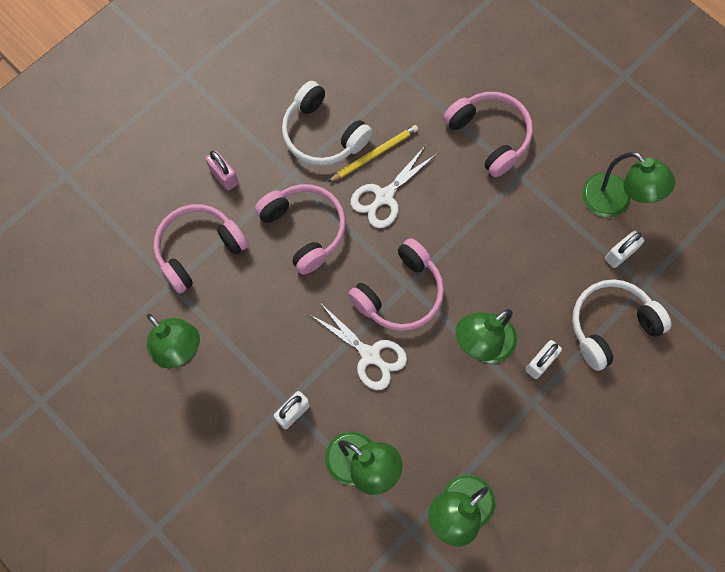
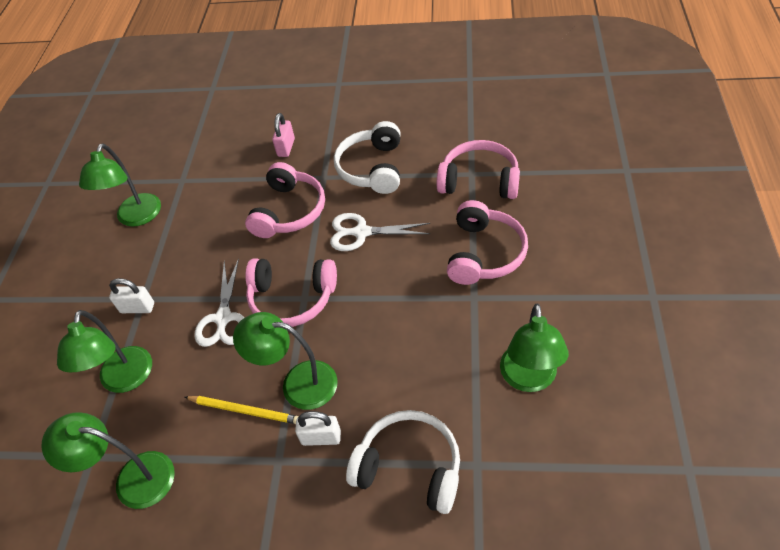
camera: 55 degrees right, 20 degrees down
pink headphones [154,204,249,294] -> pink headphones moved to [437,140,520,199]
yellow pencil [328,125,418,182] -> yellow pencil moved to [185,396,299,424]
white padlock [605,231,644,268] -> none

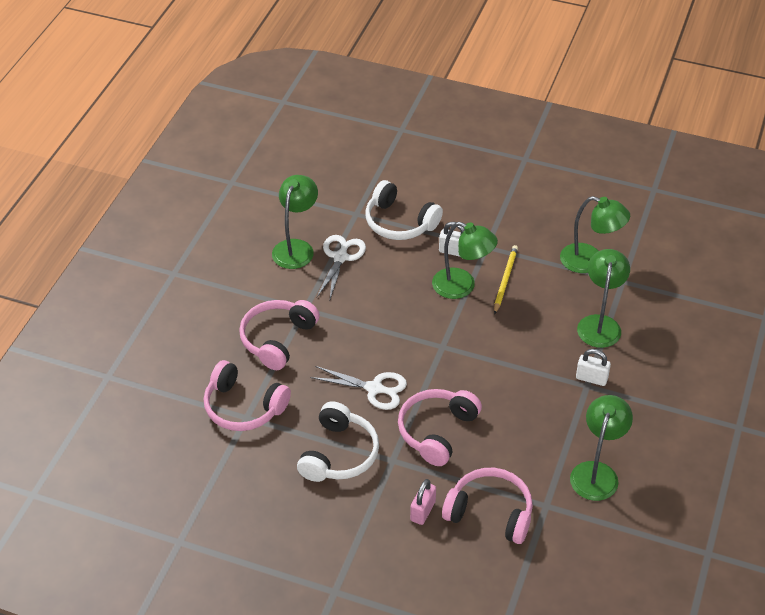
camera: 170 degrees left, 5 degrees down
yellow pencil [185,396,299,424] -> yellow pencil turned 75 degrees clockwise [494,245,518,314]
white scissors [194,258,244,347] -> white scissors moved to [317,235,366,299]
pink headphones [245,259,337,327] -> pink headphones moved to [442,468,533,544]

